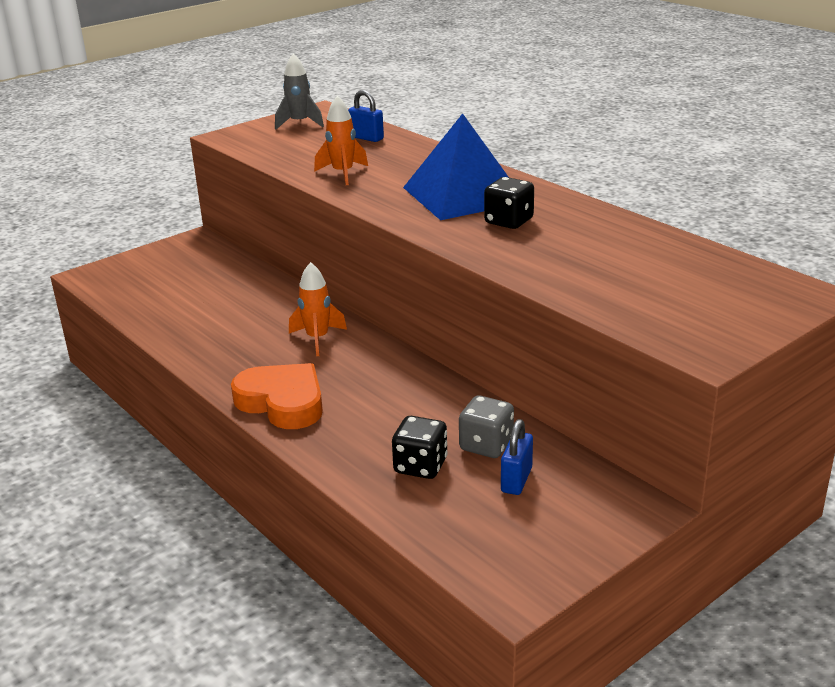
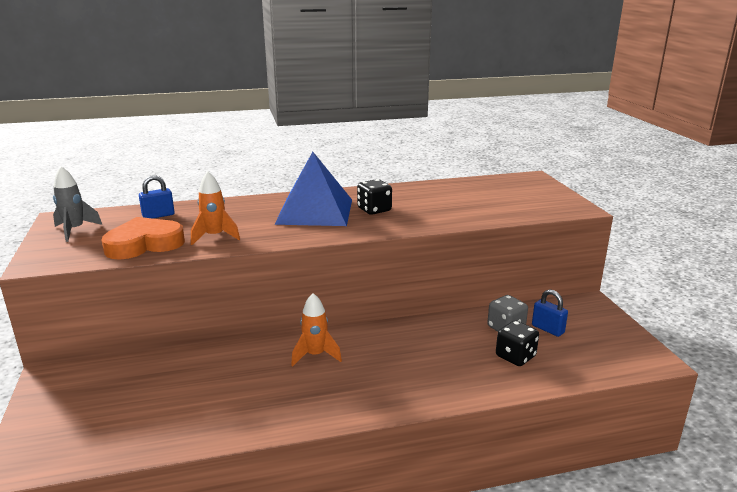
camera: 65 degrees left, 5 degrees down
orange heart [231,363,323,429] -> orange heart moved to [102,217,185,260]

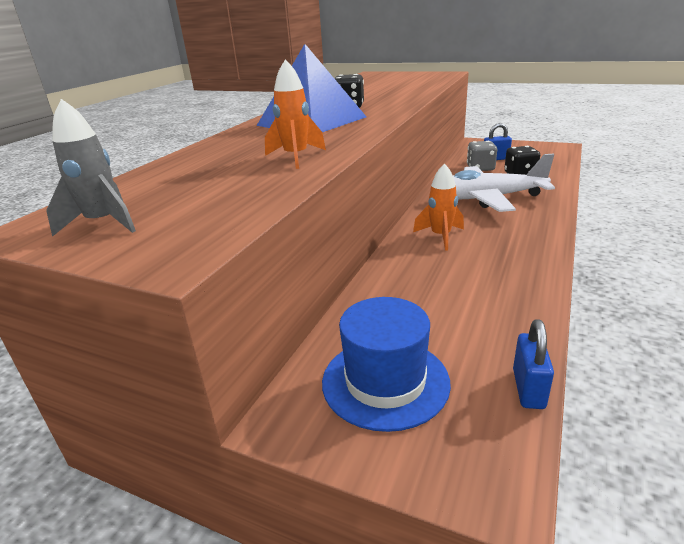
camera: 50 degrees left, 5 degrees up
orange heart [102,217,185,260] -> none
blue padlock [139,175,175,219] -> blue padlock moved to [513,319,554,409]
none -> blue hat [322,297,451,432]
none -> white plane [453,154,555,212]

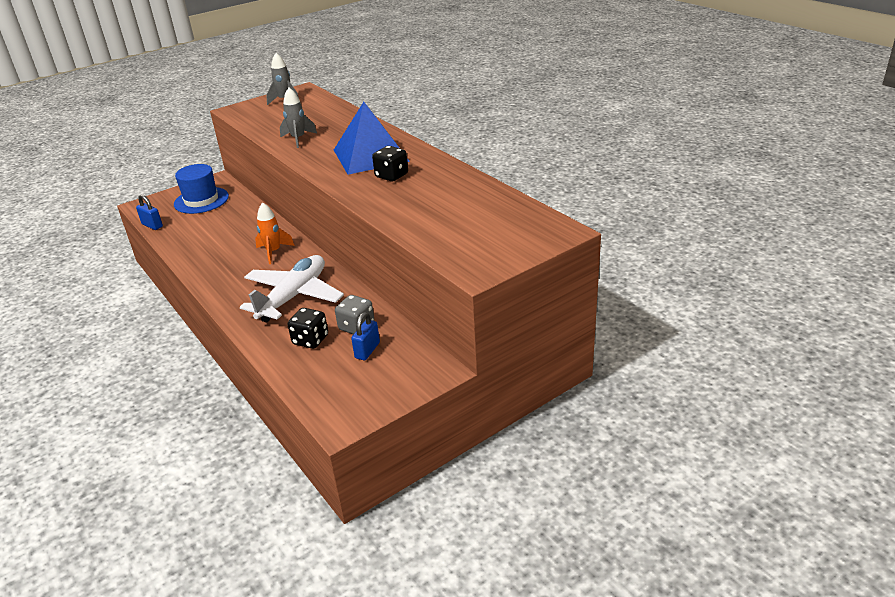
camera: 120 degrees right, 5 degrees up
orange rocket [265,59,326,169] -> grey rocket [280,87,317,148]

